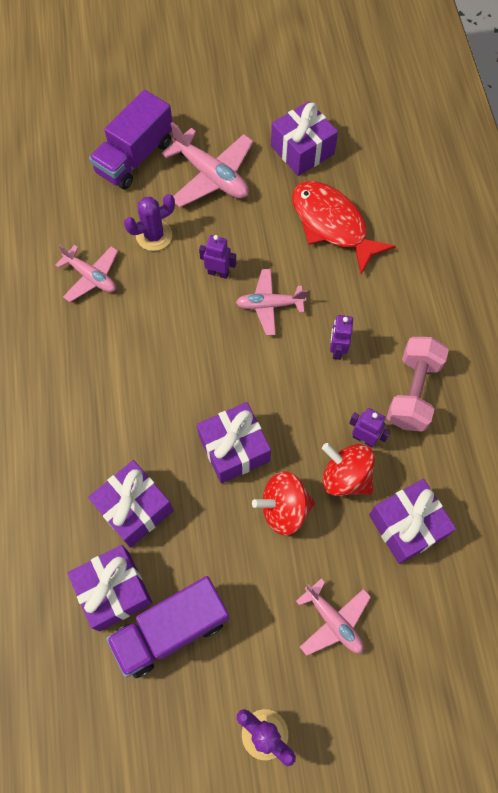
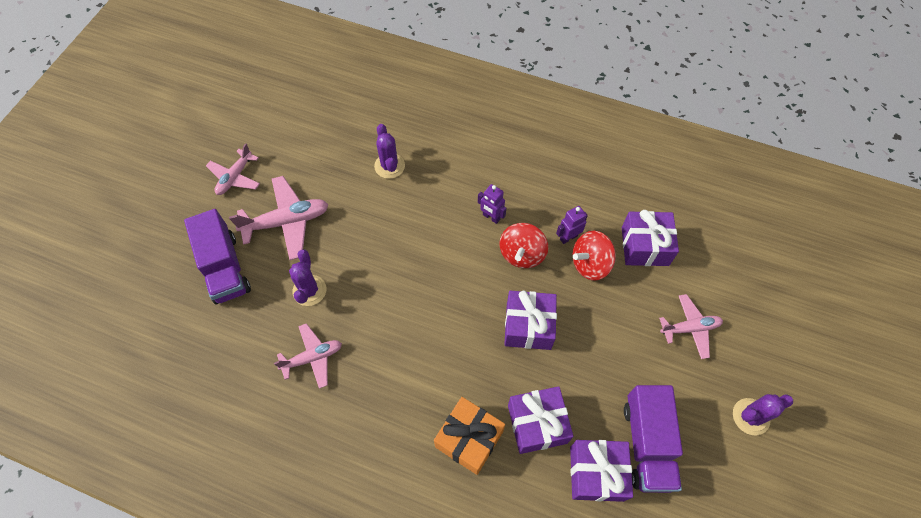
camera: 60 degrees left, 5 degrees down
purple robot [199,235,236,279] -> none
pink plane [236,269,307,336] -> pink plane moved to [206,144,260,195]
red spinning top [252,471,315,536] -> red spinning top moved to [499,223,548,268]
purple gift [271,101,338,176] -> none
red fish [292,181,396,274] -> purple cactus [374,124,405,179]
pink dumbbell [387,337,449,432] -> none
none -> orange gift [434,397,505,475]

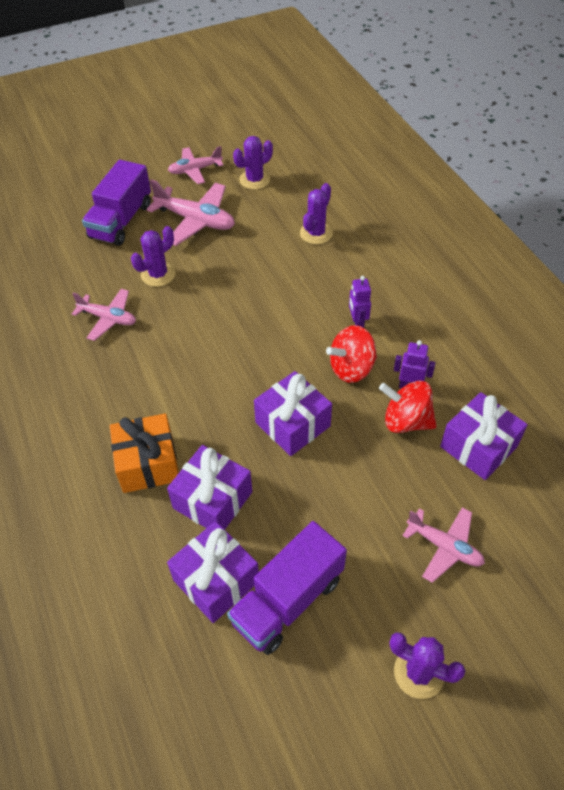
camera: 45 degrees right, 10 degrees down
none -> purple cactus [233,136,273,189]

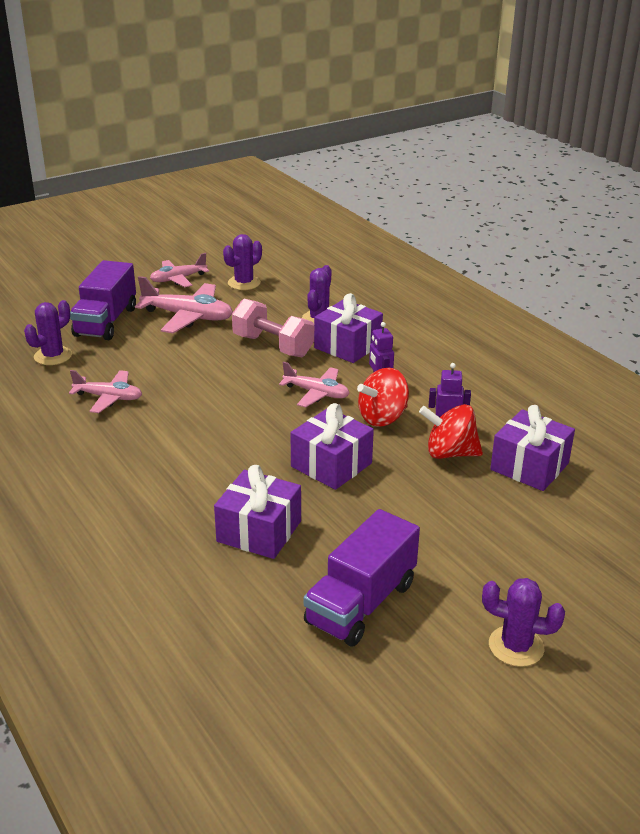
camera: 10 degrees left, 20 degrees down
orange gift [110,413,179,493] -> none
purple cactus [131,226,175,287] -> purple cactus moved to [24,300,72,365]
purple gift [167,521,259,623] -> purple gift moved to [314,293,383,363]
pink plane [402,507,485,583] -> pink plane moved to [279,362,350,408]
none -> pink dumbbell [232,298,314,357]

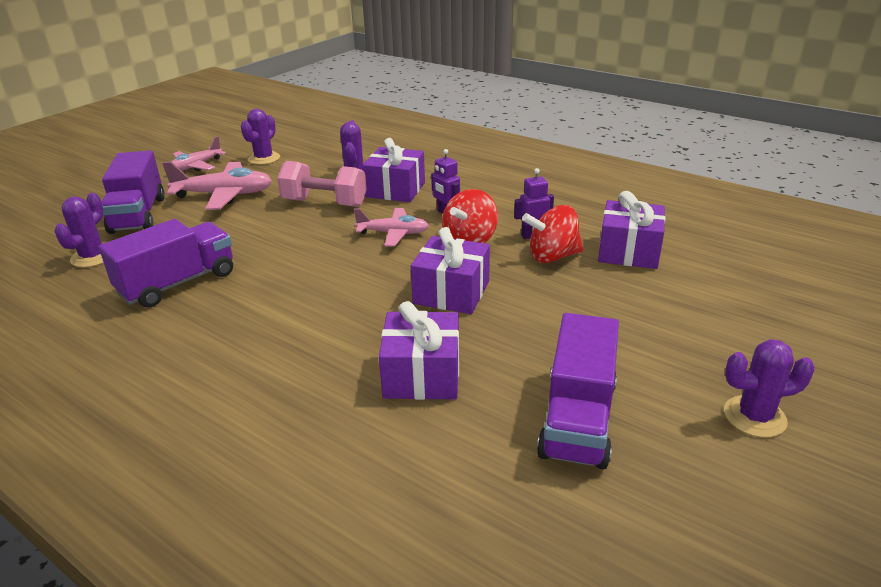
camera: 20 degrees left, 0 degrees up
pink plane [69,370,142,413] -> purple truck [99,219,233,307]

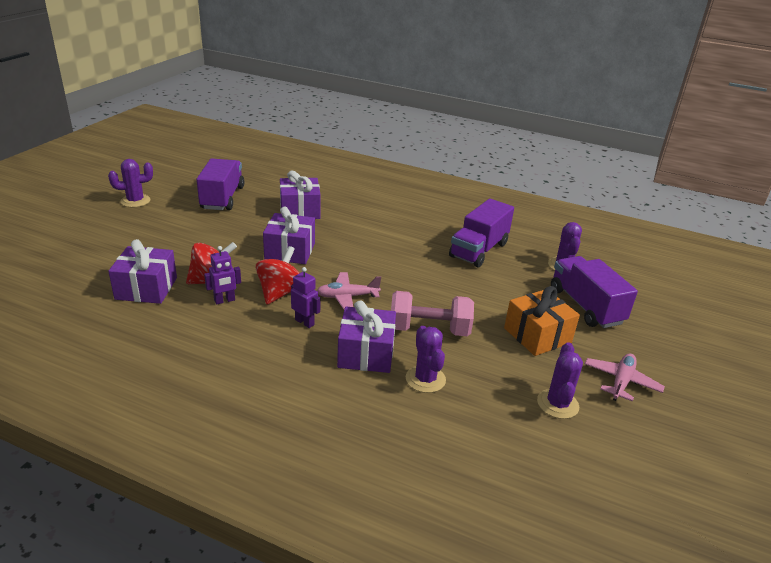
camera: 165 degrees right, 0 degrees up
pink plane [162,162,272,210] -> orange gift [504,286,580,356]

